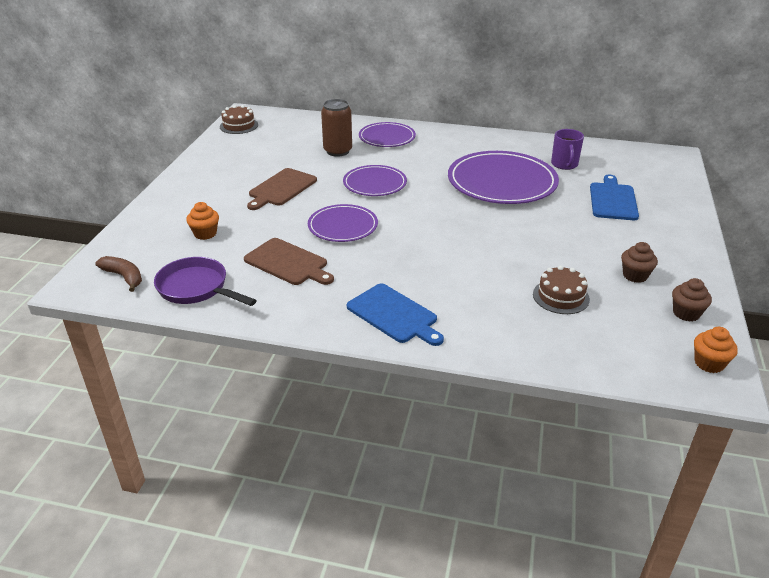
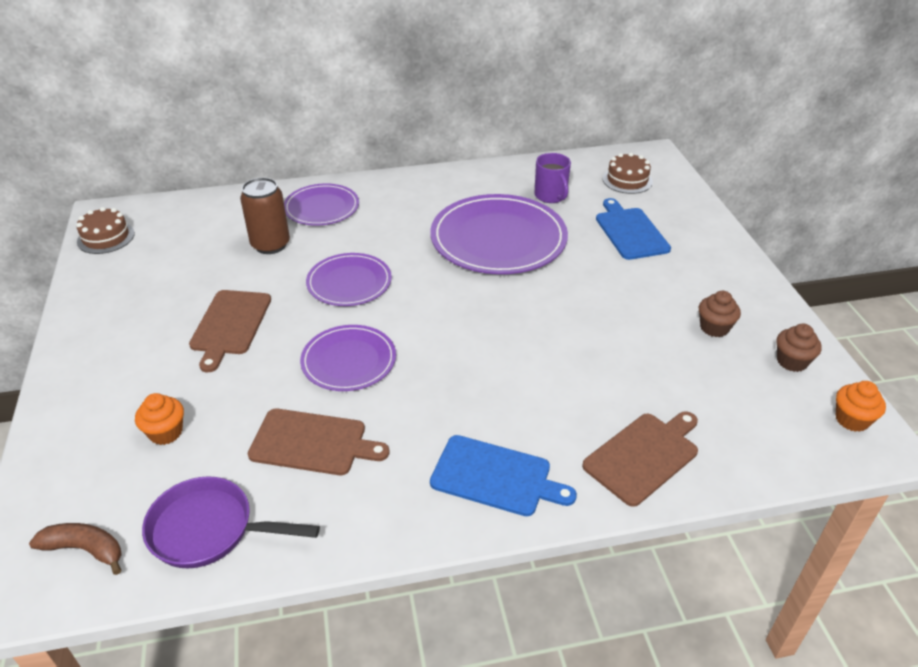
camera: 25 degrees left, 5 degrees up
brown cake [533,265,590,314] -> brown cake moved to [603,153,653,194]
none -> brown cutting board [582,411,698,507]

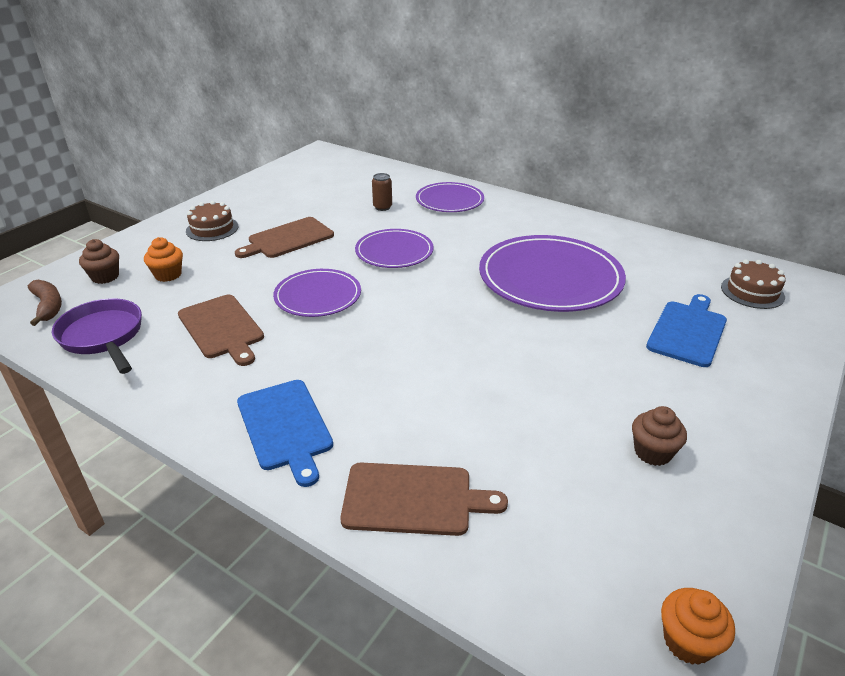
camera: 45 degrees right, 5 degrees down
brown cake [76,207,135,254] -> brown cake moved to [186,201,238,241]
brown can [240,177,290,254] -> brown can [372,173,392,211], size x0.56
purple mug [534,153,571,203] -> none
brown cupcake [776,324,822,372] -> brown cupcake moved to [79,239,119,284]

